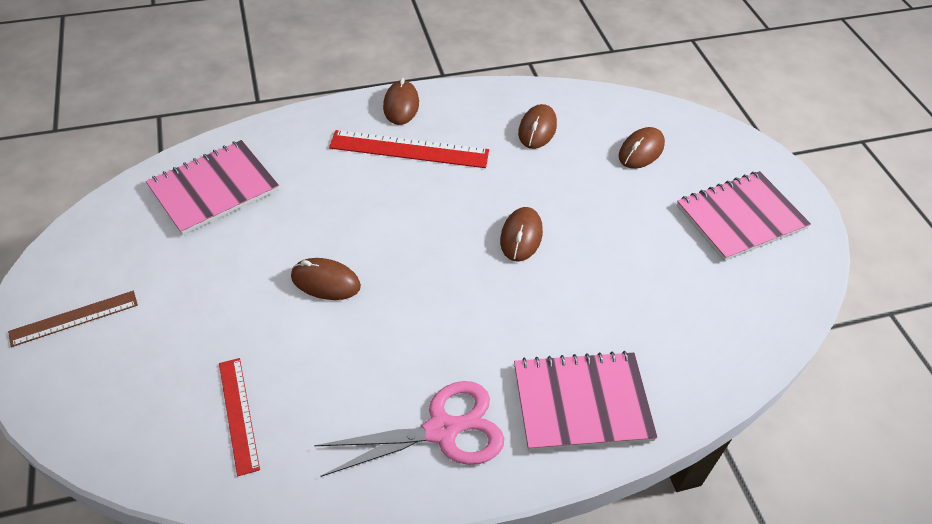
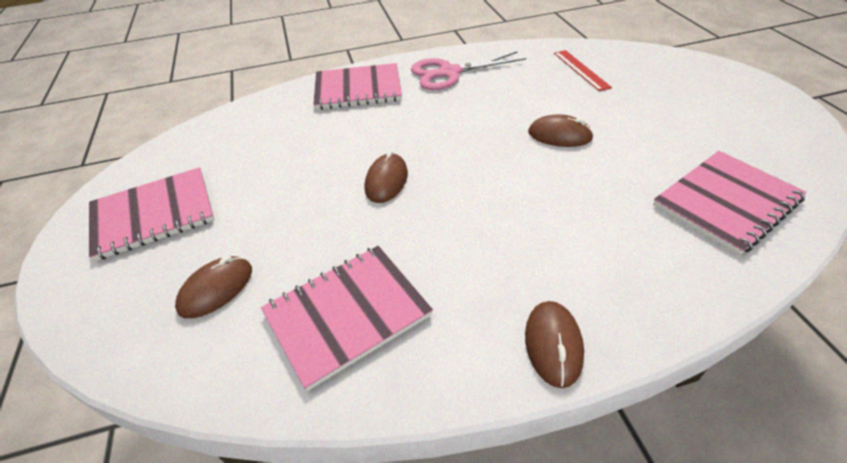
camera: 175 degrees left, 5 degrees down
brown ruler [8,291,138,347] -> none
red ruler [329,130,489,168] -> none
brown mouse [518,104,557,149] -> pink notebook [261,246,433,391]

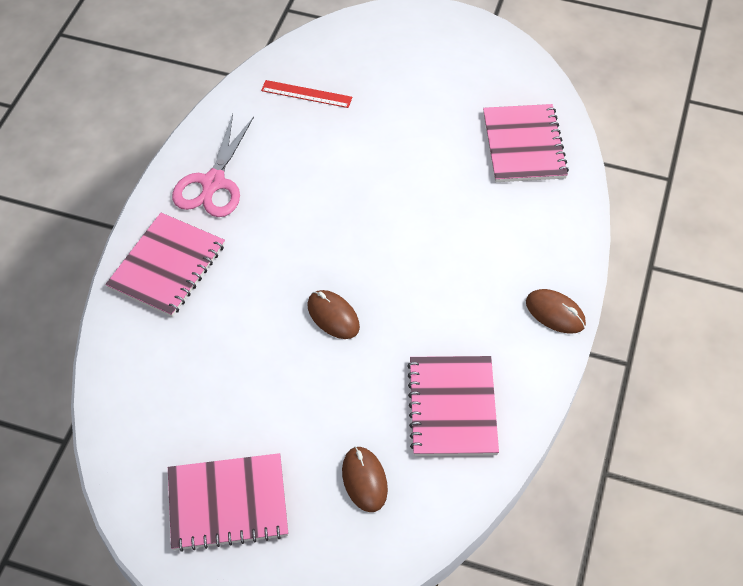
camera: 60 degrees left, 10 degrees up
pink notebook [89,167,214,261] -> pink notebook turned 75 degrees clockwise [168,453,288,552]
brown mouse [528,114,594,147] -> none

